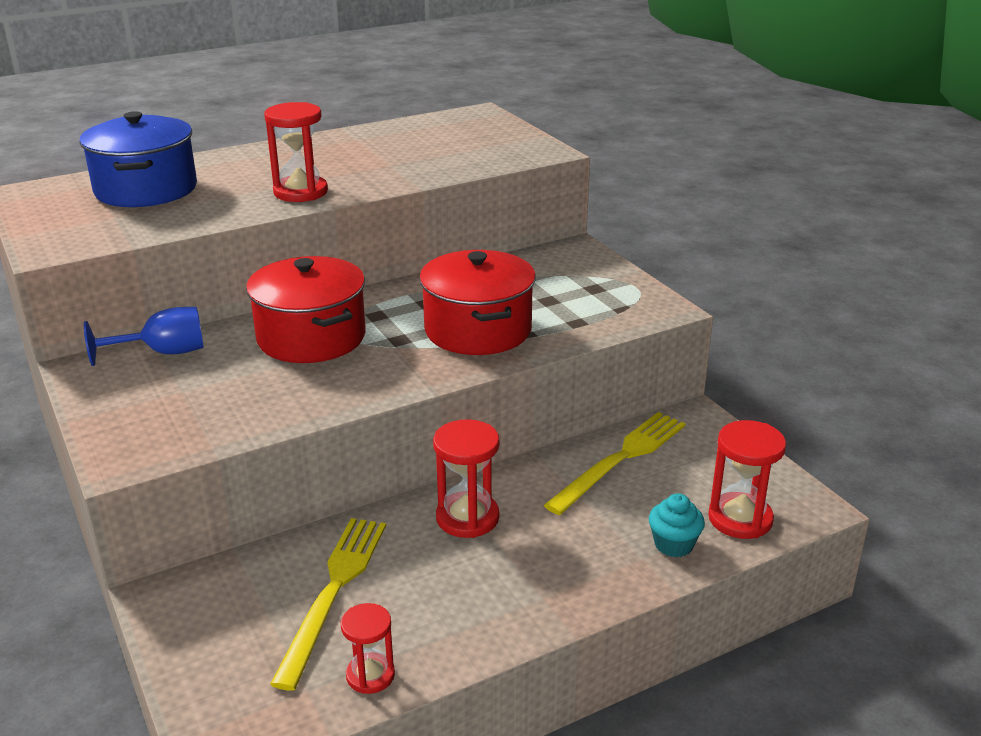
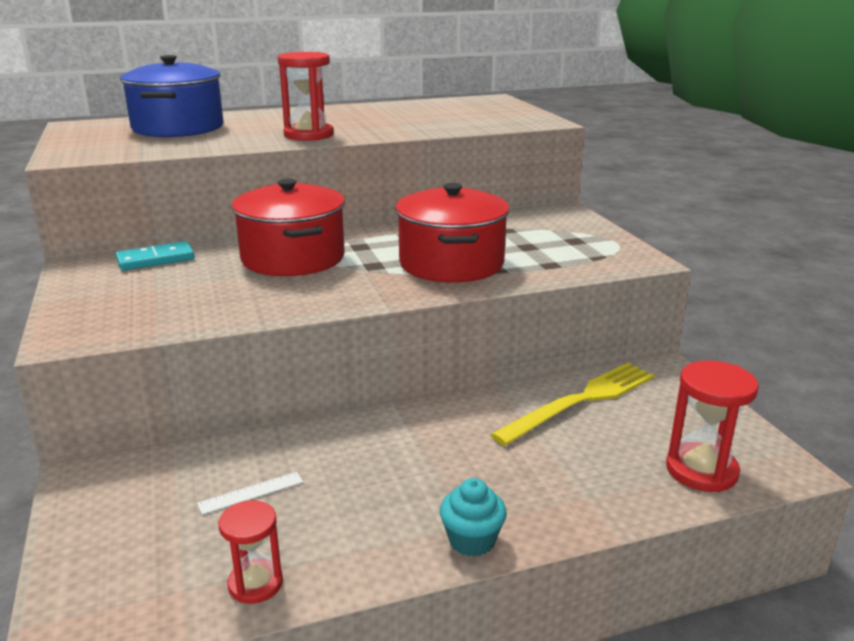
camera: 10 degrees right, 5 degrees down
blue goblet [84,307,204,366] -> turquoise domino [116,241,194,271]
yellow fork [270,518,386,690] -> white ruler [197,472,303,515]
red hourglass [433,419,499,538] -> none
turquoise cupcake [649,493,705,557] -> turquoise cupcake moved to [440,478,507,557]

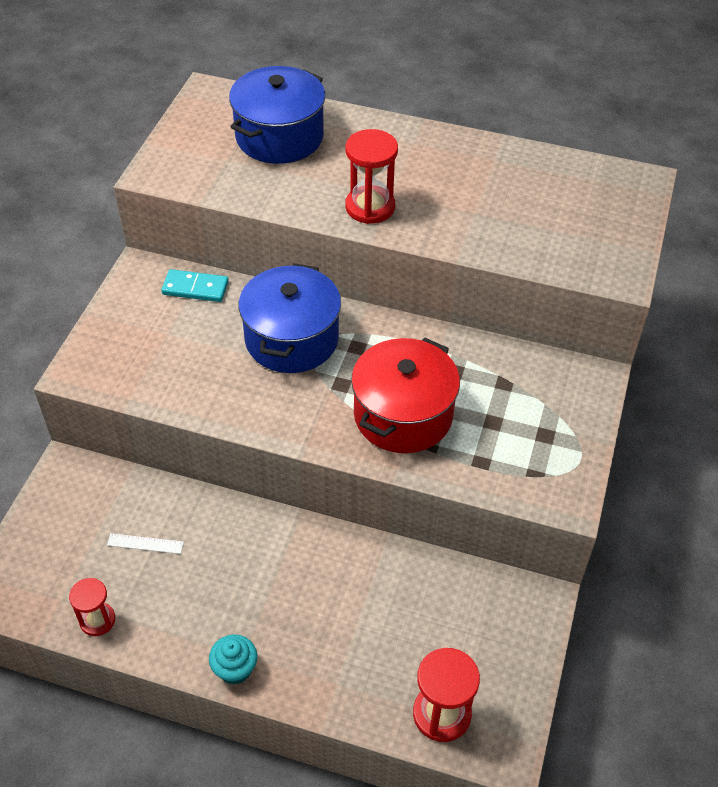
camera: 35 degrees right, 25 degrees up
red pot [231,178,345,276] -> blue pot [239,263,341,373]
yellow fork [490,363,654,446] -> none

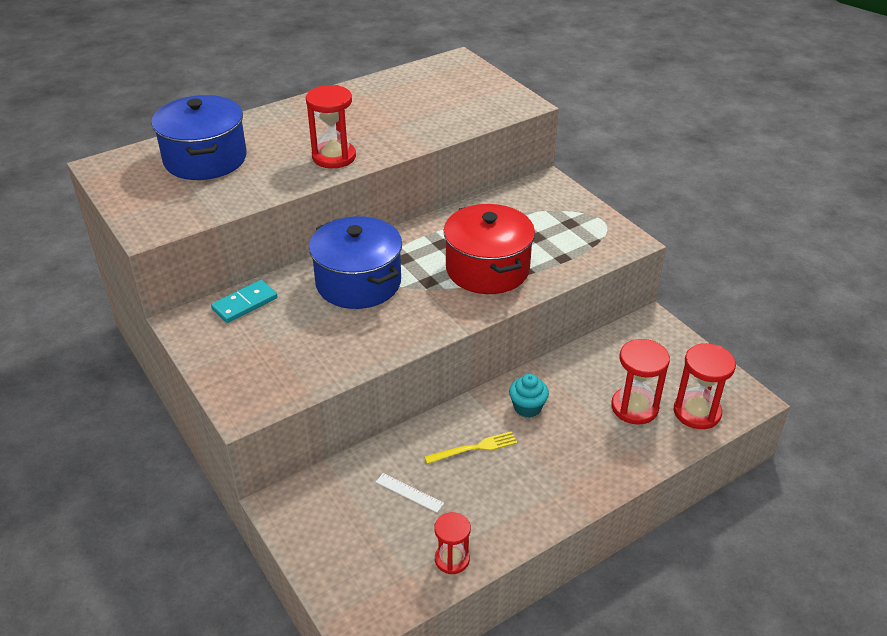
camera: 50 degrees left, 10 degrees down
white ruler [107,533,184,554] -> white ruler turned 75 degrees clockwise [376,473,444,513]
turquoise cupcake [209,635,257,685] -> turquoise cupcake moved to [509,374,549,418]
none -> yellow fork [424,431,517,464]
none -> red hourglass [611,339,670,425]

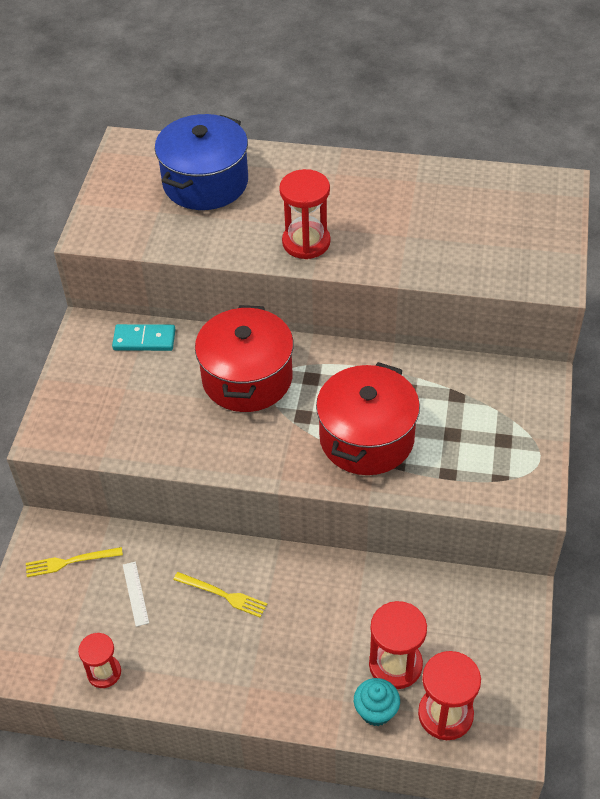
camera: 45 degrees right, 10 degrees up
blue pot [309,216,402,309] -> red pot [195,305,294,412]
turquoise cupcake [509,374,549,418] -> turquoise cupcake moved to [354,678,400,726]
none -> yellow fork [26,547,123,577]

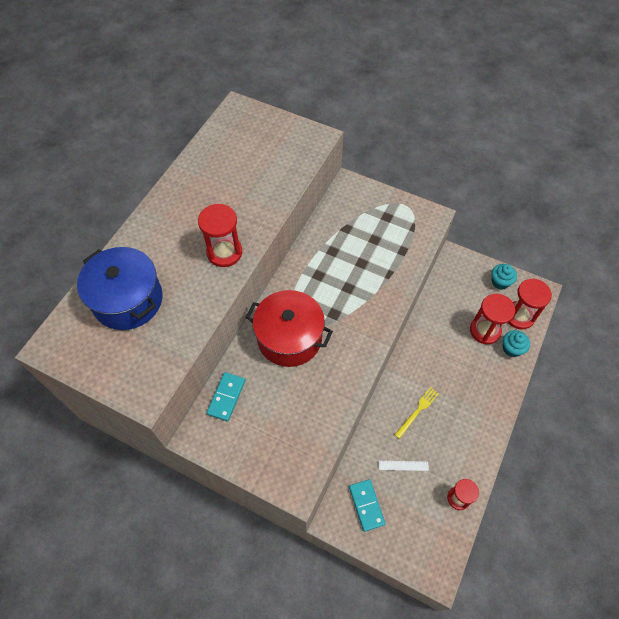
camera: 75 degrees left, 10 degrees up
yellow fork [26,547,123,577] -> turquoise domino [349,479,385,532]
red pot [316,362,420,475] -> none
none -> turquoise cupcake [492,264,517,290]

